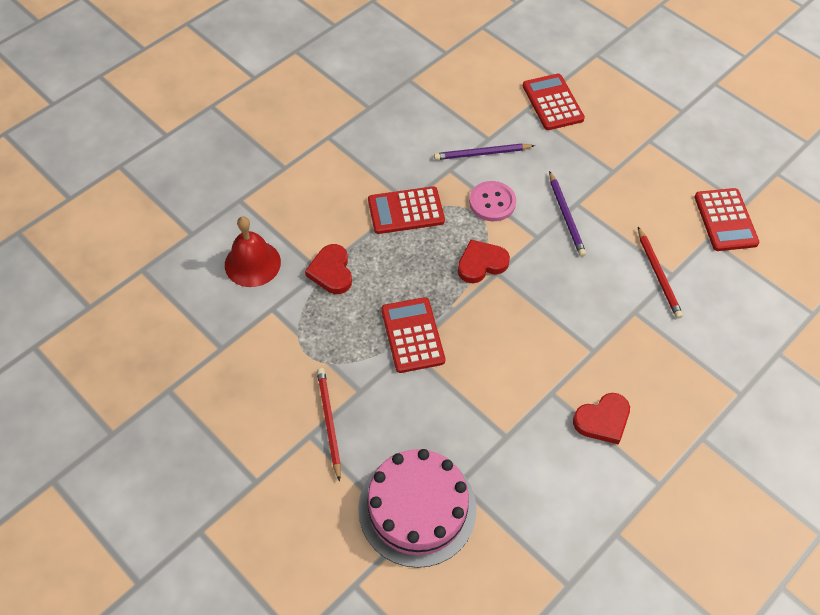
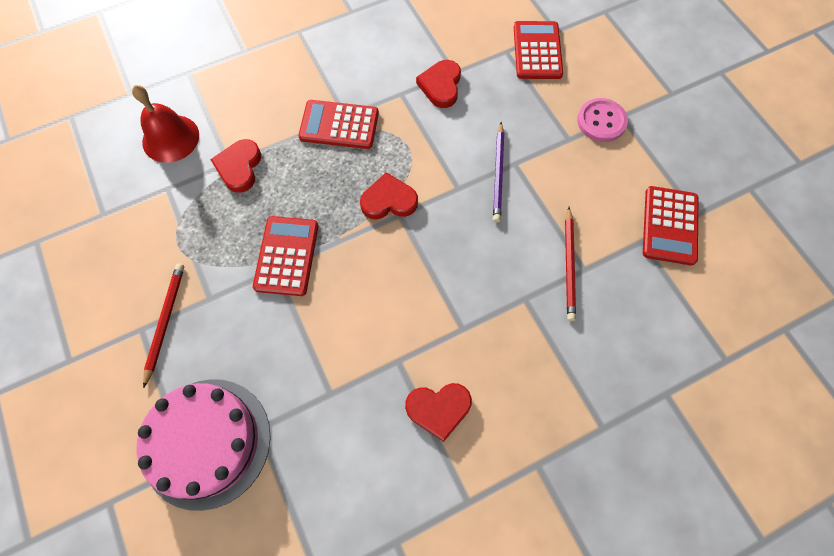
camera: 20 degrees right, 10 degrees up
purple pencil [434,143,535,160] -> red heart [416,60,461,108]
pink button [469,181,516,221] -> pink button moved to [577,98,628,142]

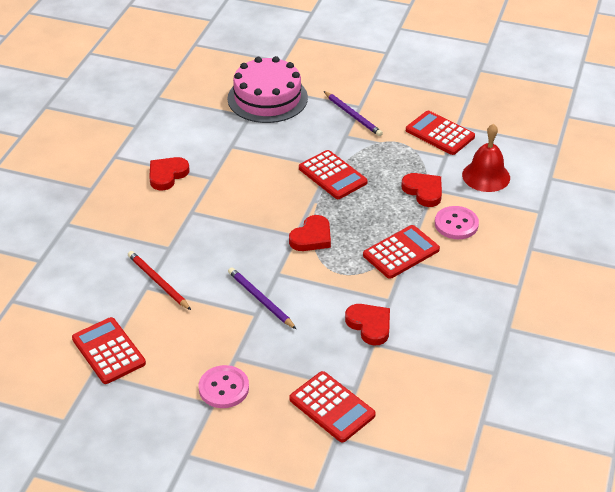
camera: 135 degrees right, 25 degrees down
red pencil [143,264,184,388] -> purple pencil [324,91,383,136]
none -> red calculator [406,111,475,155]
none -> pink button [435,206,479,239]

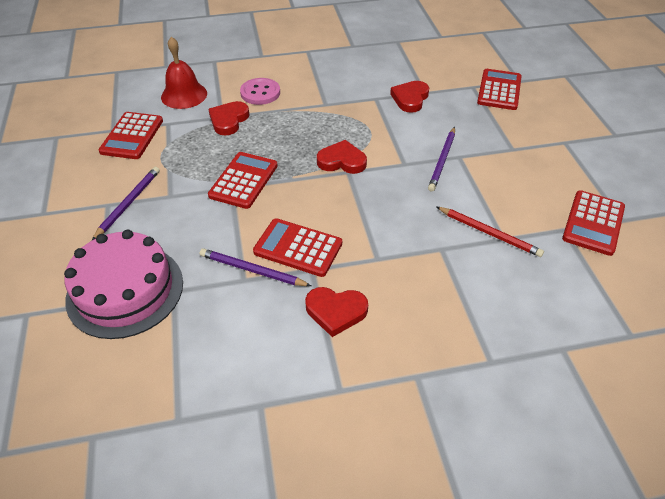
camera: 120 degrees left, 5 degrees up
red pencil [128,251,191,310] -> red pencil turned 75 degrees counterclockwise [437,207,544,257]
pink button [199,365,249,408] -> none
red calculator [363,225,440,279] -> red calculator moved to [253,218,342,277]
none -> purple pencil [200,248,311,286]

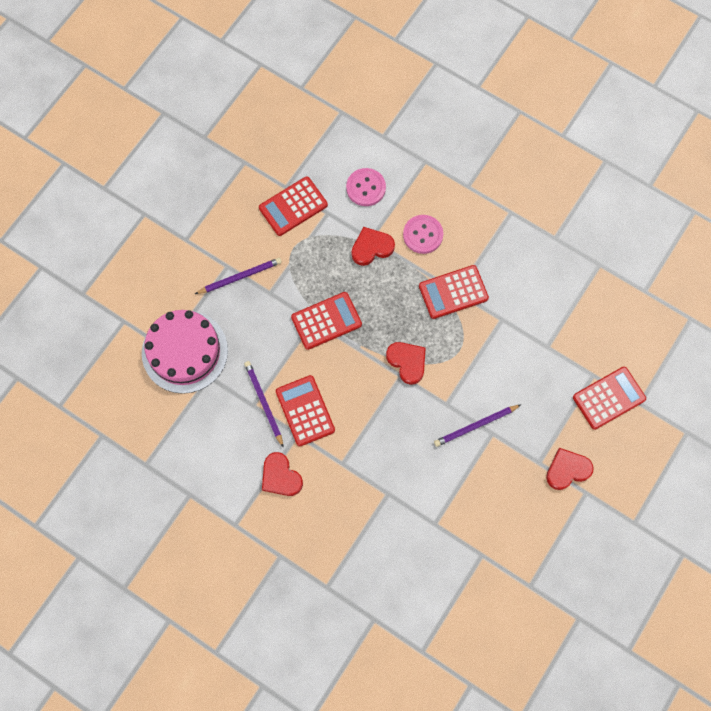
camera: 45 degrees right, 25 degrees up
red bell [161,37,207,109] -> pink button [346,168,386,206]
red heart [390,81,429,113] -> red heart moved to [546,448,594,490]
red pencil [437,207,544,257] -> none
red calculator [562,190,625,256] -> red calculator moved to [419,265,489,319]

